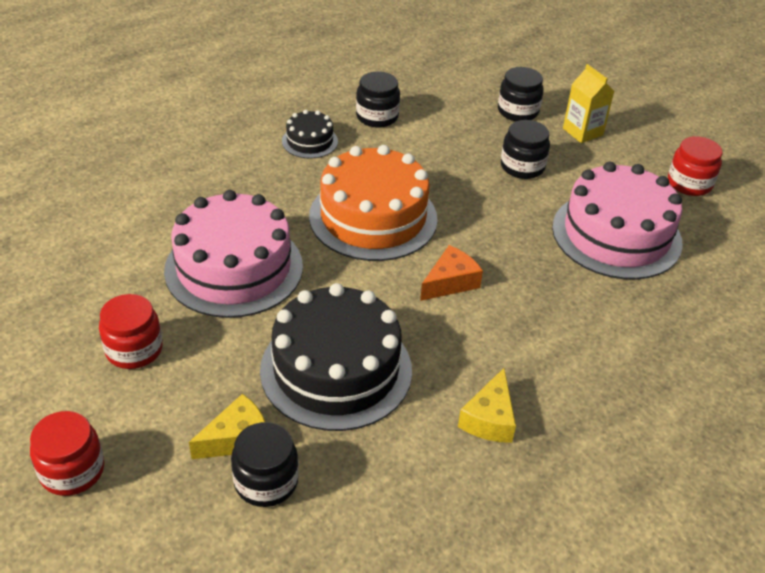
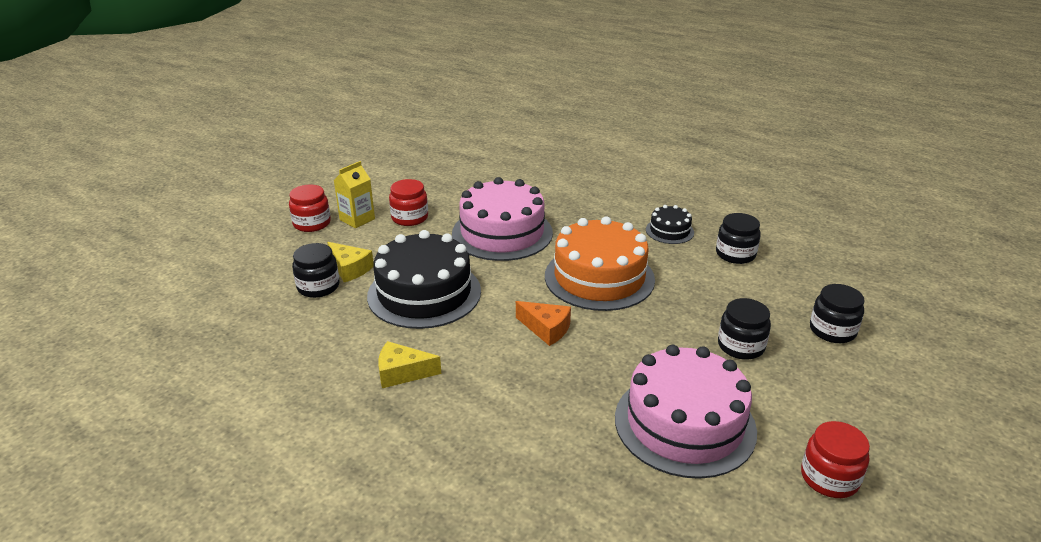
camera: 75 degrees right, 10 degrees down
yellow carton [563,64,614,143] -> yellow carton moved to [334,161,375,228]

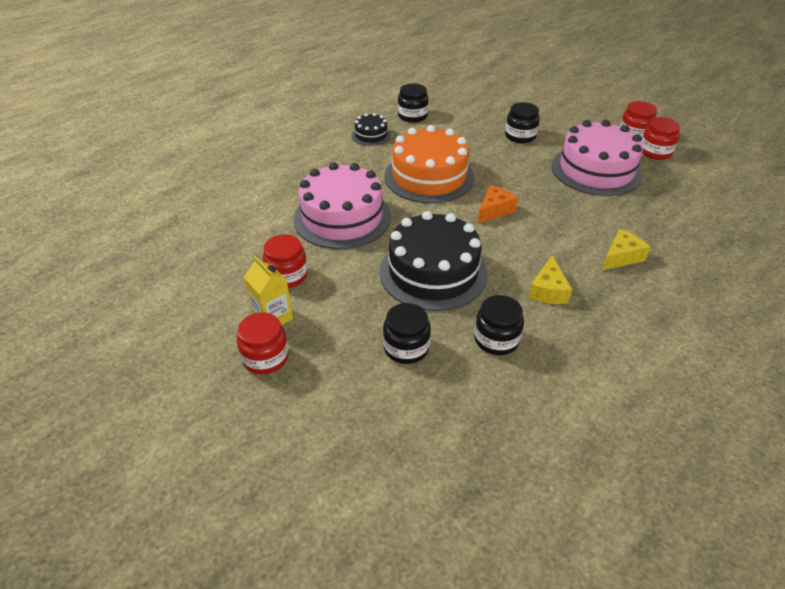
camera: 80 degrees left, 10 degrees up
yellow cheese [327,242,374,282] -> yellow cheese moved to [602,229,650,270]
black jar [810,284,865,343] -> black jar moved to [474,295,524,355]
none -> red jar [642,117,680,160]

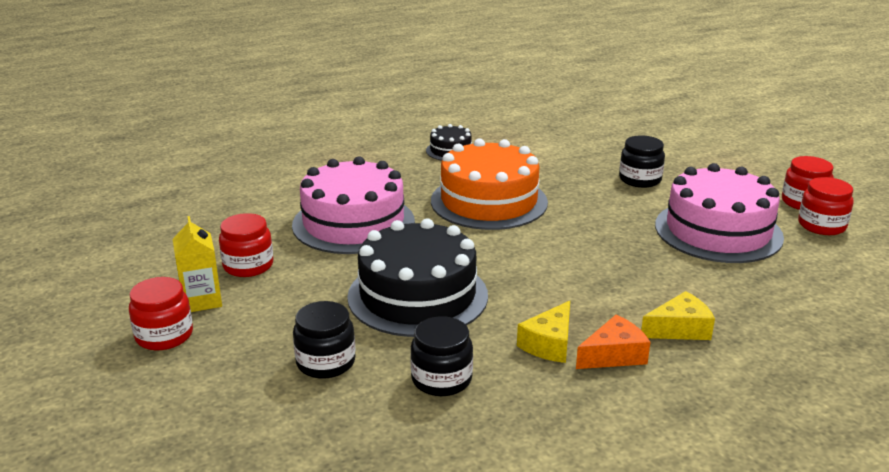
camera: 20 degrees right, 15 degrees down
black jar [398,83,428,123] -> none
orange cheese [478,185,518,224] -> orange cheese moved to [576,314,650,369]

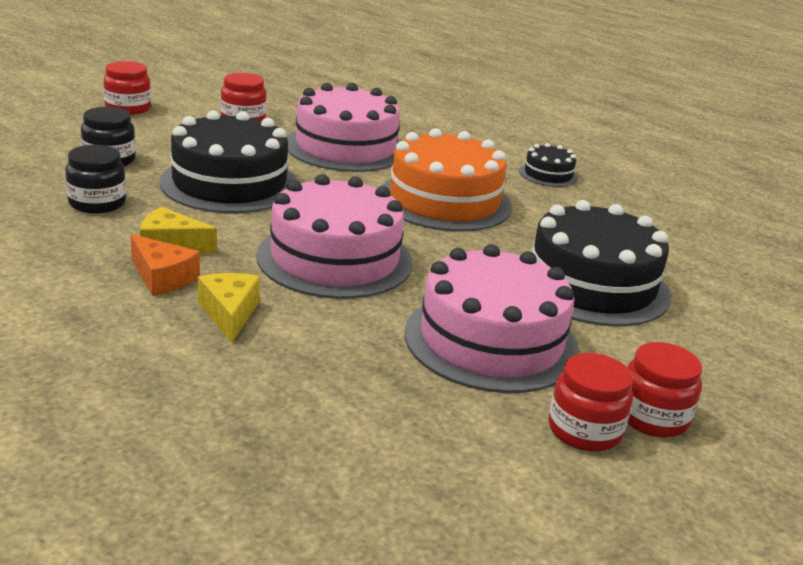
camera: 65 degrees right, 0 degrees up
yellow carton [173,216,222,312] -> none
black jar [619,135,665,188] -> black cake [532,200,671,326]
yellow cheese [641,291,715,340] -> yellow cheese turned 150 degrees counterclockwise [198,273,260,343]
none -> pink cake [256,174,412,299]

